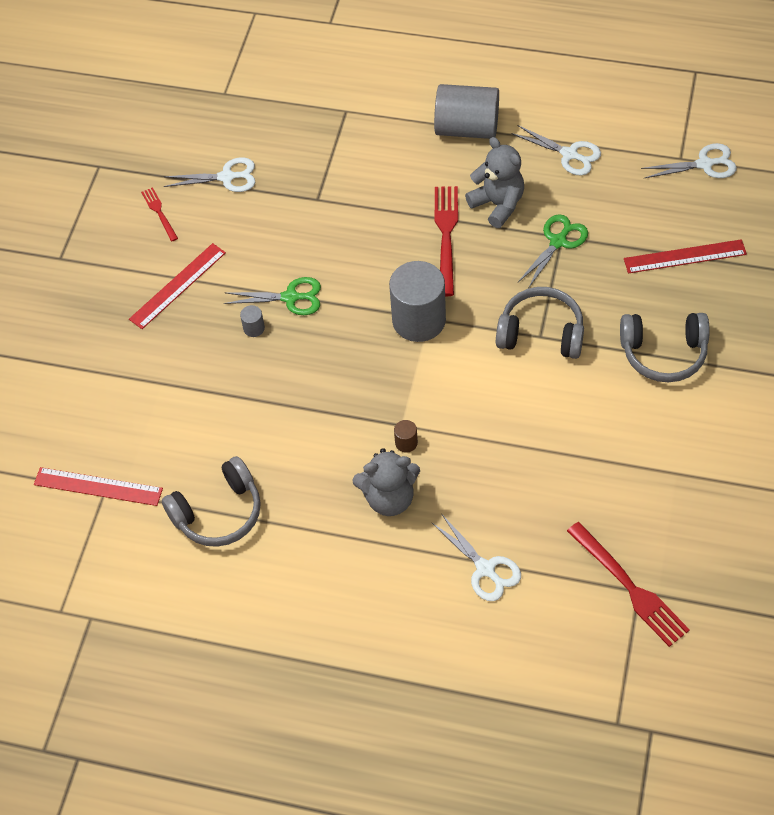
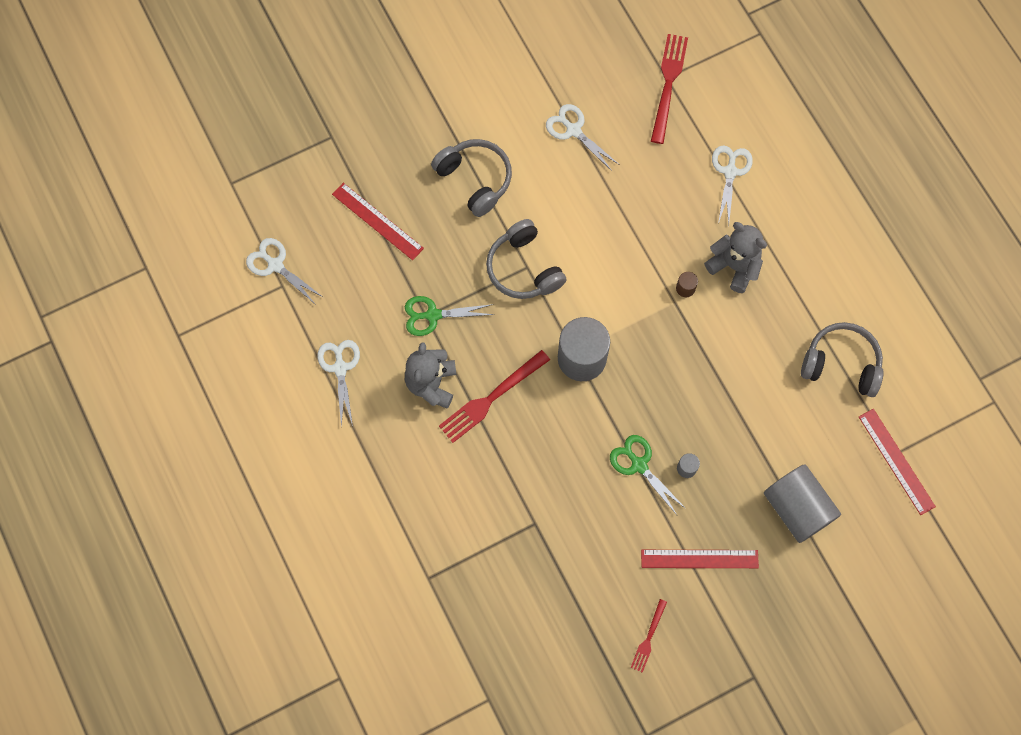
camera: 135 degrees left, 15 degrees up
white scissors [163,157,255,192] -> white scissors moved to [546,104,620,171]
grey cylinder [434,84,499,139] -> grey cylinder moved to [764,464,841,543]

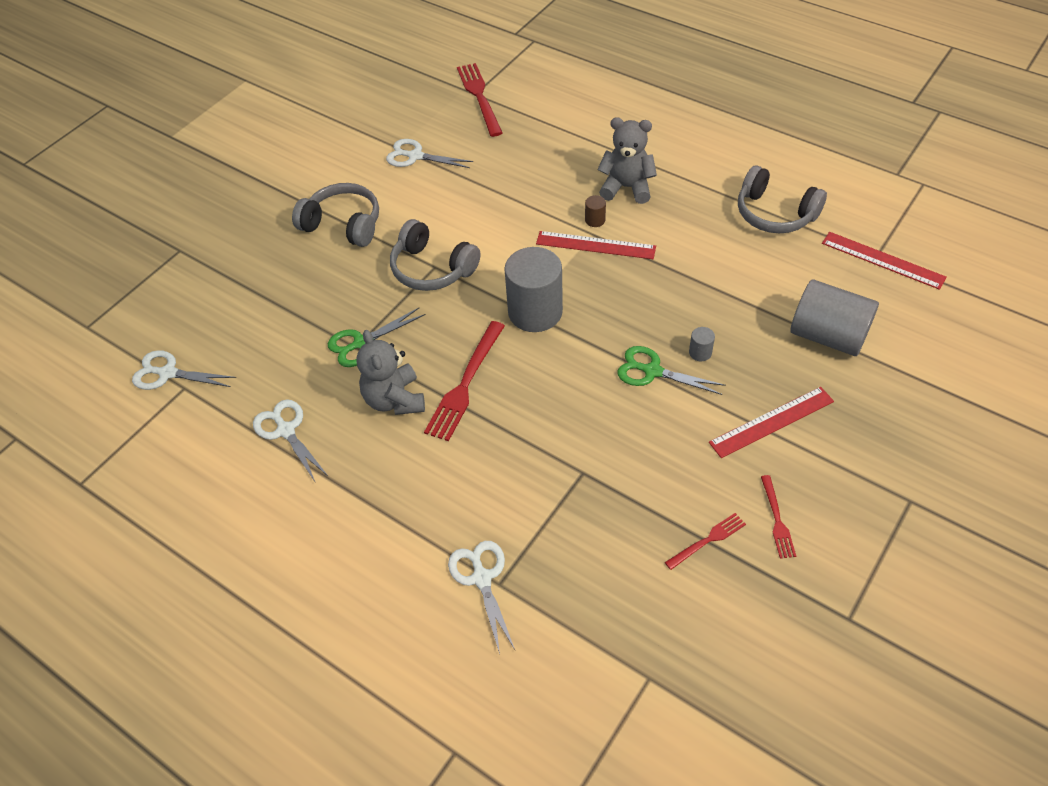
camera: 25 degrees left, 20 degrees down
red ruler [332,183,424,260] -> red ruler moved to [536,231,656,259]
white scissors [712,145,753,225] -> white scissors moved to [448,541,515,654]
grey headphones [801,322,884,397] -> grey headphones turned 135 degrees counterclockwise [738,166,827,233]
none -> red fork [665,513,746,570]

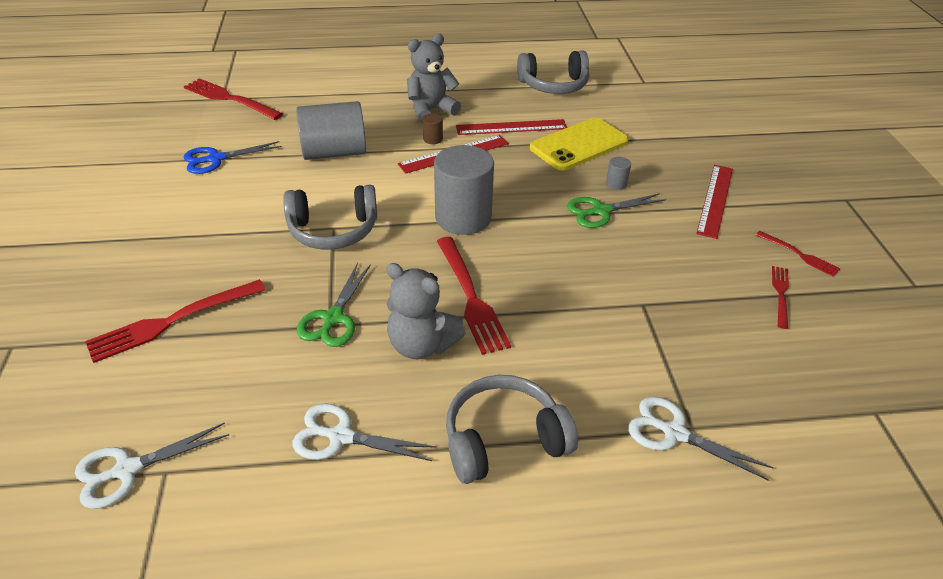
camera: 45 degrees left, 10 degrees down
grey headphones [292,183,379,247] -> grey headphones moved to [446,375,578,484]
white scissors [386,139,474,168] -> blue scissors [184,141,282,174]
grey cylinder [790,279,879,356] -> grey cylinder moved to [296,101,366,160]
red ruler [822,232,947,290] -> red ruler moved to [456,119,567,135]
none -> red fork [85,279,266,363]
none -> yellow phone [530,118,629,171]

